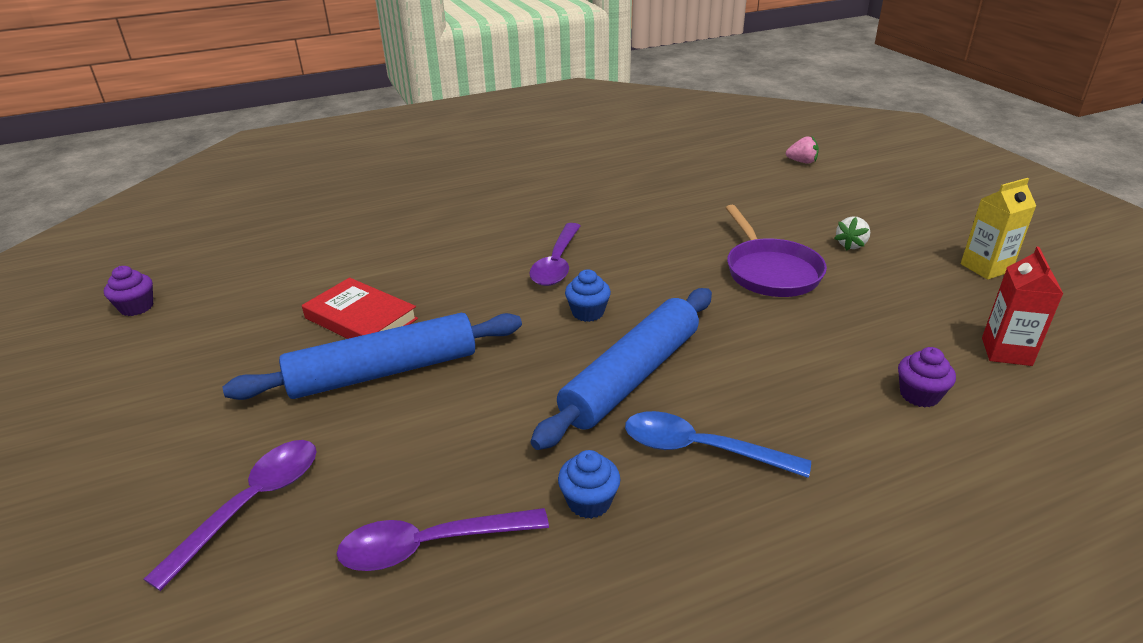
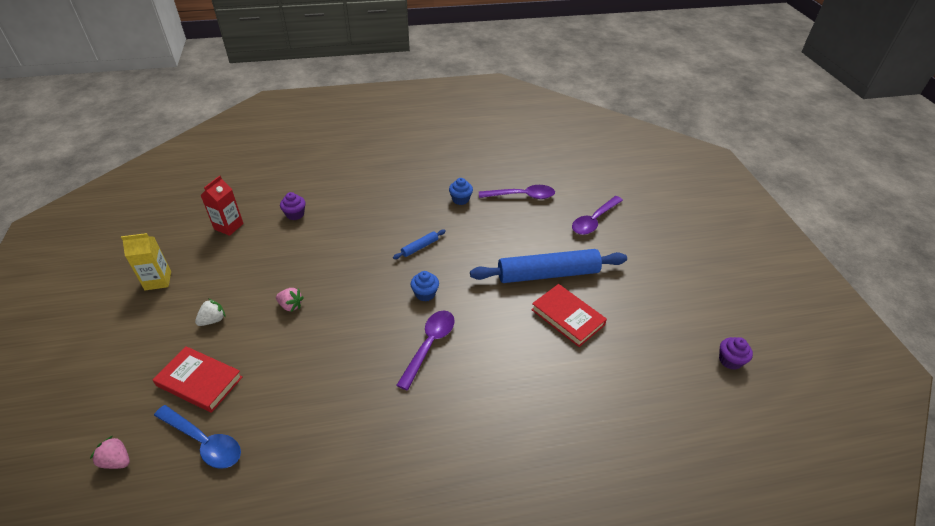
camera: 170 degrees left, 10 degrees up
blue rolling pin [531,288,712,450] -> blue rolling pin [393,230,446,259], size x0.42
blue spoon [625,411,811,478] -> blue spoon moved to [154,405,241,469]
purple pan [726,205,827,297] -> pink strawberry [276,288,304,312]
none -> red book [153,346,243,413]

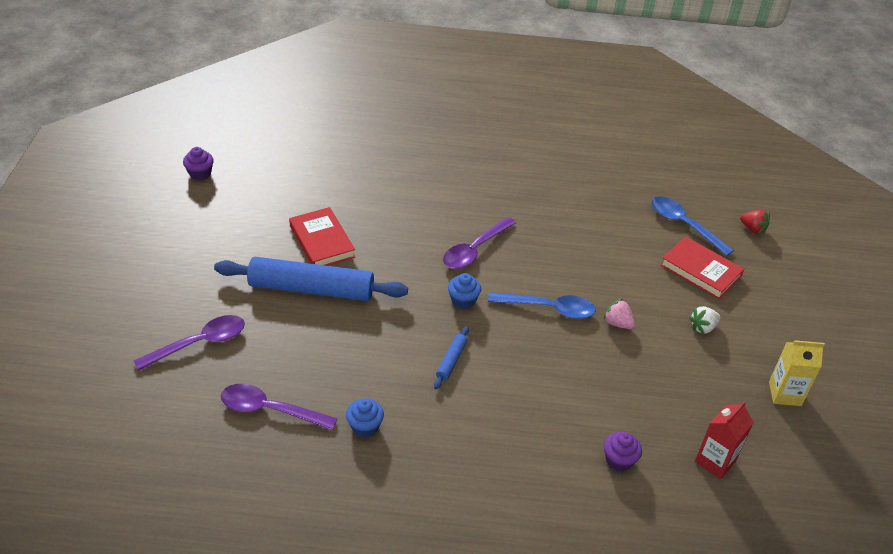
camera: 165 degrees left, 0 degrees up
pink strawberry [90,436,130,469] -> red strawberry [740,210,770,234]
blue rolling pin [393,230,446,259] -> blue rolling pin turned 45 degrees counterclockwise [434,326,469,389]
none -> blue spoon [488,292,596,319]

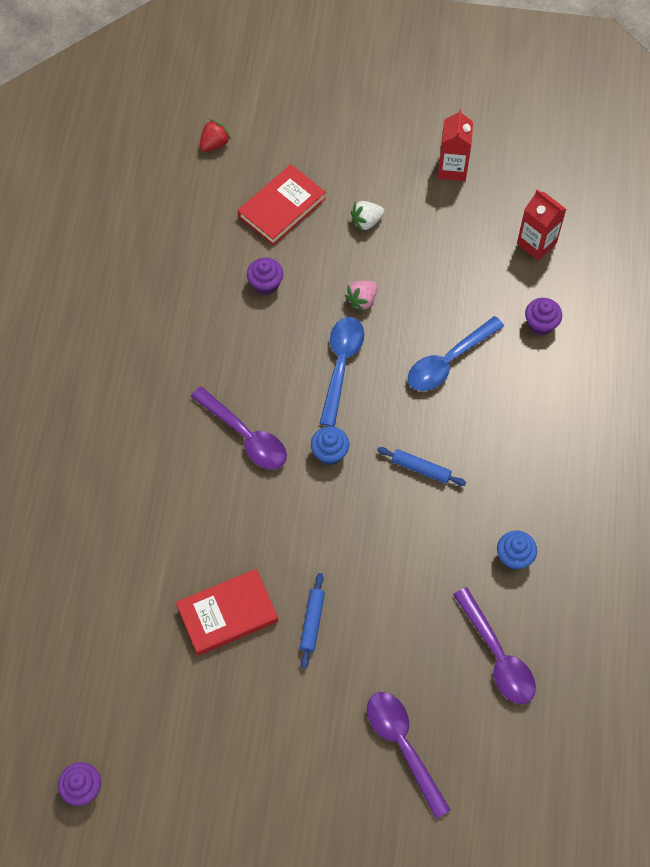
camera: 85 degrees left, 20 degrees up
blue rolling pin [214,257,408,301] -> blue rolling pin [300,573,325,669], size x0.42
purple spoon [221,384,338,430] -> purple spoon turned 45 degrees counterclockwise [453,587,536,704]
blue spoon [651,196,734,256] -> blue spoon moved to [408,316,504,391]
white strawberry [689,306,721,334] -> white strawberry turned 90 degrees clockwise [351,201,385,231]
yellow carton [769,340,825,406] -> red carton [438,109,473,181]
none -> purple cupcake [247,258,283,295]

